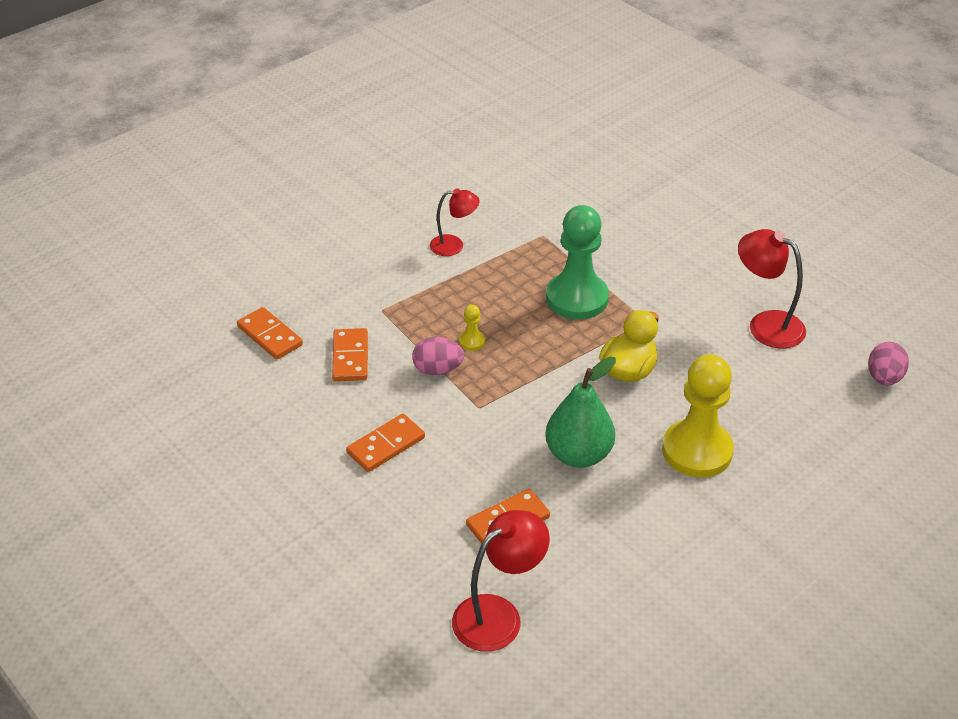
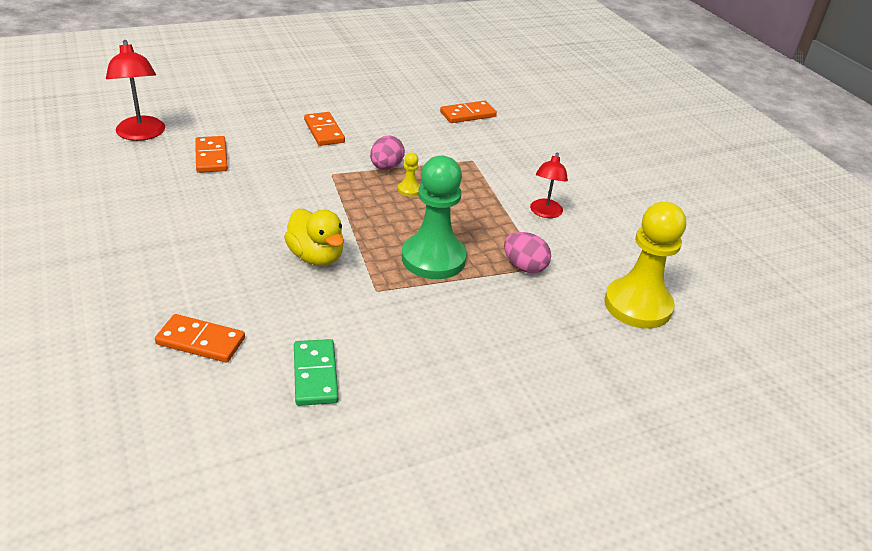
camera: 105 degrees right, 5 degrees down
orange domino [332,328,368,381] -> orange domino moved to [155,314,245,363]
green pear [545,357,616,468] -> none
yellow pawn [662,354,734,478] -> yellow pawn moved to [604,202,686,329]
red lamp [738,229,806,349] -> green domino [294,339,338,406]
pink egg [868,342,909,385] -> pink egg moved to [504,232,551,273]

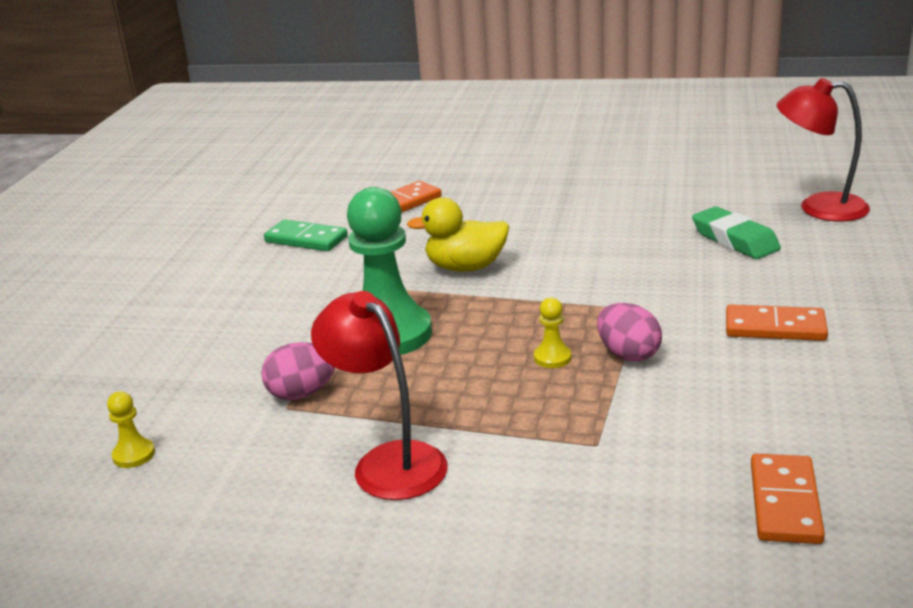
camera: 130 degrees right, 10 degrees down
orange domino [195,136,228,173] -> green eraser [692,206,781,259]
red lamp [530,152,568,218] -> red lamp [311,291,448,500], size x1.54
yellow pawn [604,202,686,329] -> yellow pawn [107,391,155,468], size x0.41

